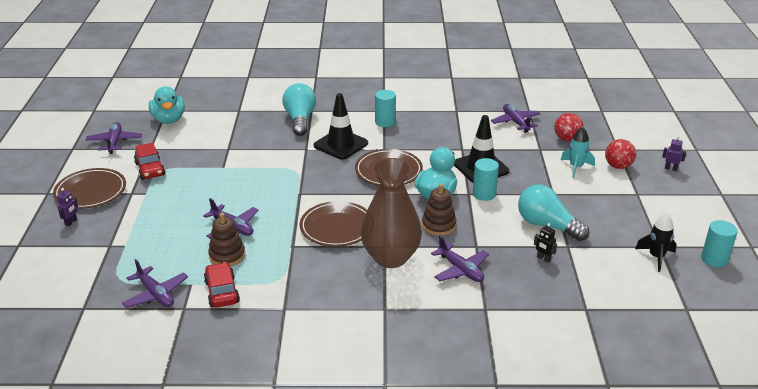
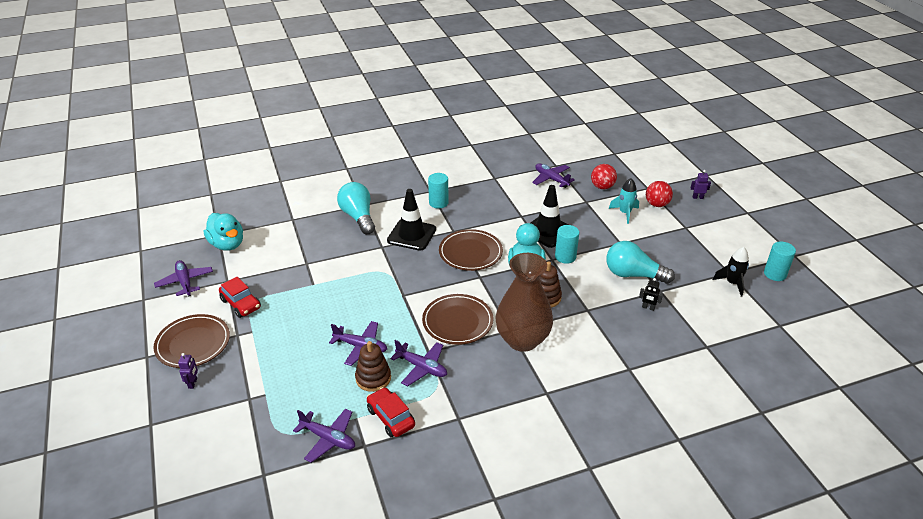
camera: 20 degrees left, 5 degrees up
purple plane [431,236,489,282] -> purple plane moved to [390,340,447,386]

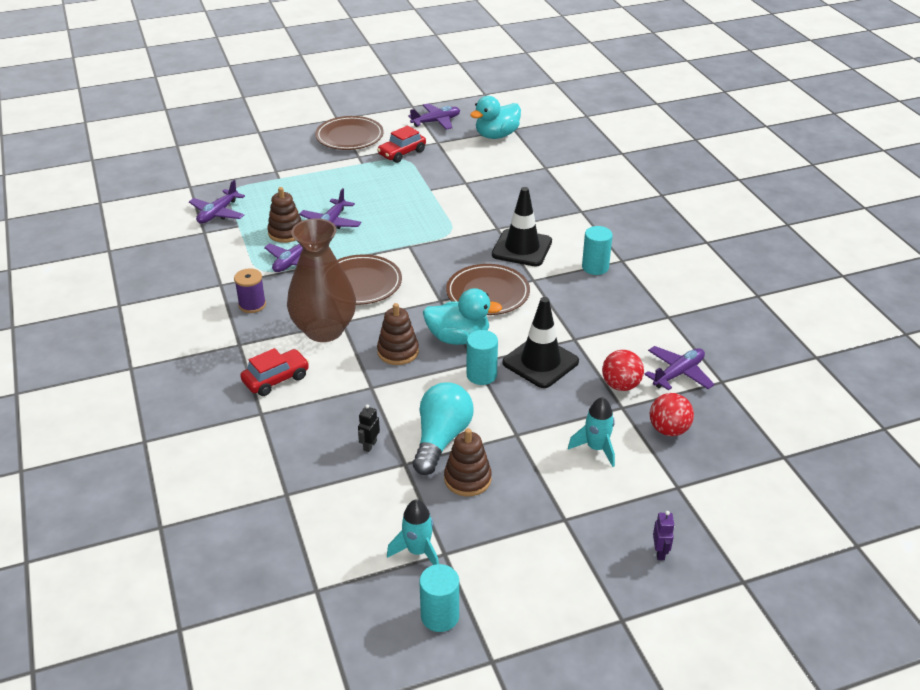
camera: 90 degrees right, 0 degrees up
purple robot [178,353,198,389] -> none
turquoise light bulb [337,182,375,235] -> none
red car [367,387,415,437] -> red car moved to [240,348,309,396]
red ball [646,181,673,207] -> red ball moved to [602,350,644,391]
black rocket [713,247,749,296] -> turquoise rocket [387,499,439,565]
none -> purple spool [234,268,266,313]
none -> brown stacking toy [444,428,492,496]

